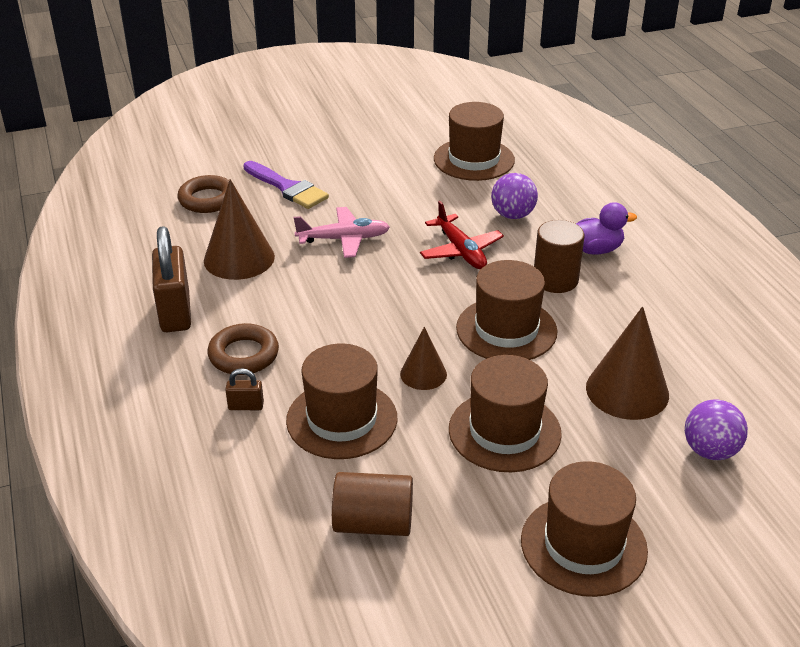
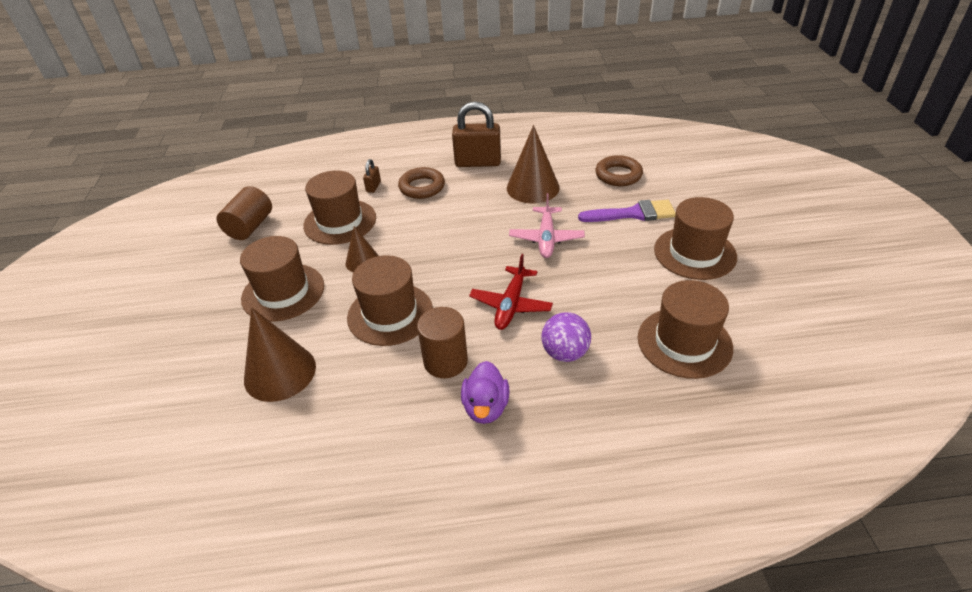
camera: 105 degrees right, 5 degrees up
purple brush [243,161,329,209] -> purple brush turned 150 degrees counterclockwise [578,200,676,222]
red plane [420,201,504,269] -> red plane turned 60 degrees counterclockwise [469,254,553,330]
brown hat [521,461,648,597] -> brown hat moved to [654,197,737,280]
purple ball [685,399,748,460] -> none

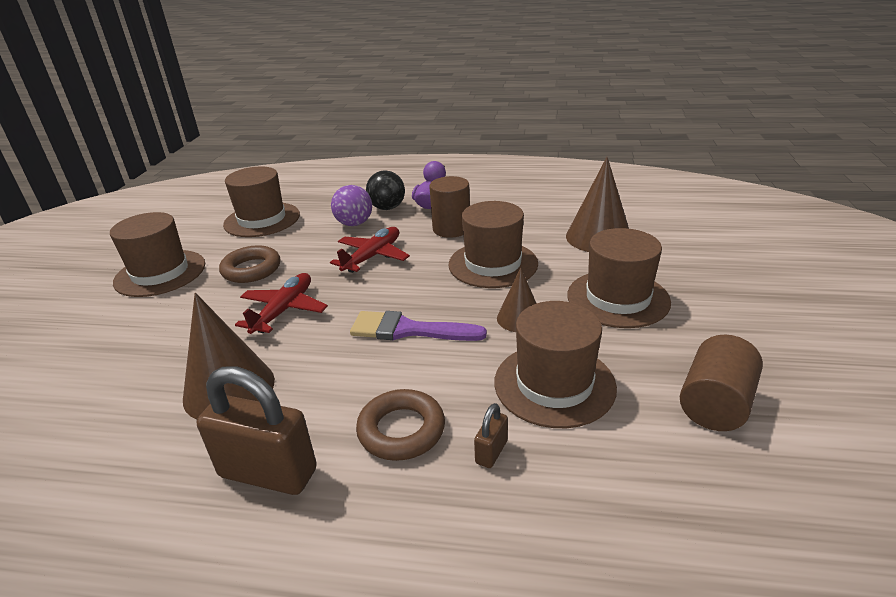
camera: 165 degrees left, 10 degrees down
pink plane [509,193,585,258] -> red plane [235,273,328,334]
purple brush [578,200,676,222] -> purple brush moved to [350,311,487,341]
brown ring [595,155,643,186] -> brown ring moved to [219,245,280,283]
none -> black ball [366,170,405,210]

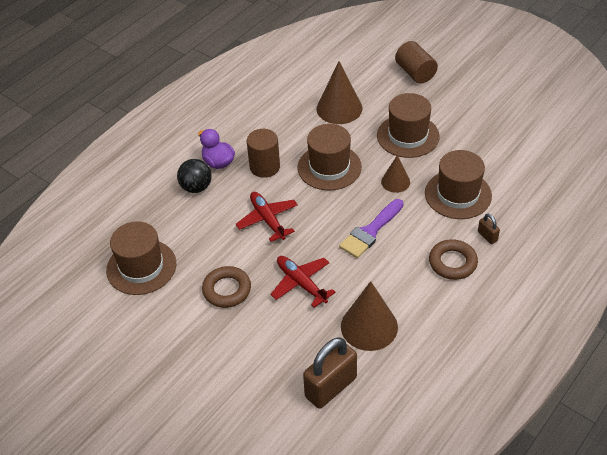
camera: 60 degrees left, 15 degrees up
brown hat [110,212,205,297] -> none
brown padlock [197,367,317,495] -> brown padlock moved to [303,337,357,409]
purple ball [331,185,372,226] -> none
brown cylinder [680,335,763,431] -> brown cylinder moved to [395,41,438,84]

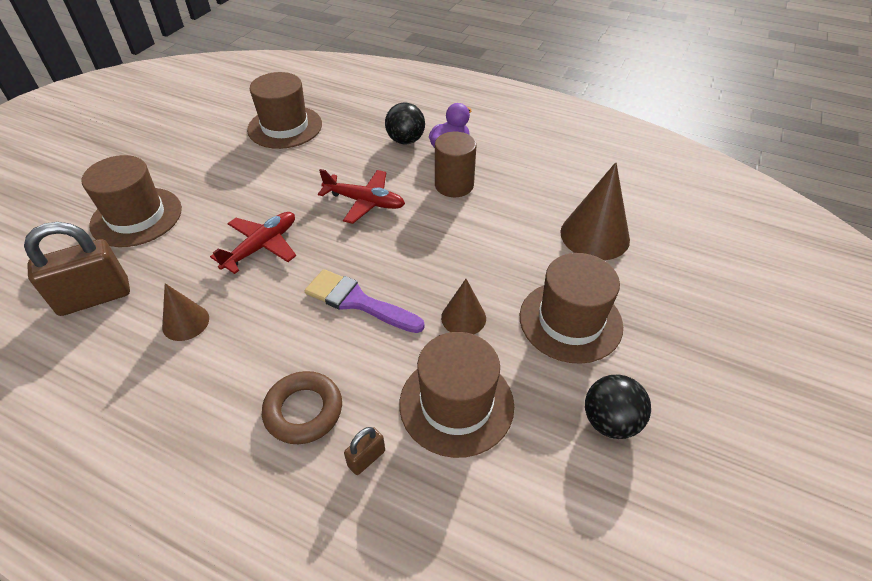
camera: 75 degrees right, 0 degrees up
brown ring [202,266,251,308] -> none
red plane [236,192,298,242] -> red plane turned 60 degrees clockwise [318,169,405,224]
brown hat [298,124,362,191] -> brown hat moved to [81,155,182,247]
brown padlock [303,337,357,409] -> brown padlock turned 60 degrees counterclockwise [24,222,130,316]
brown cone [341,281,398,351] -> brown cone [162,283,209,341], size x0.58
brown cylinder [395,41,438,84] -> none
none -> black ball [585,375,651,439]

